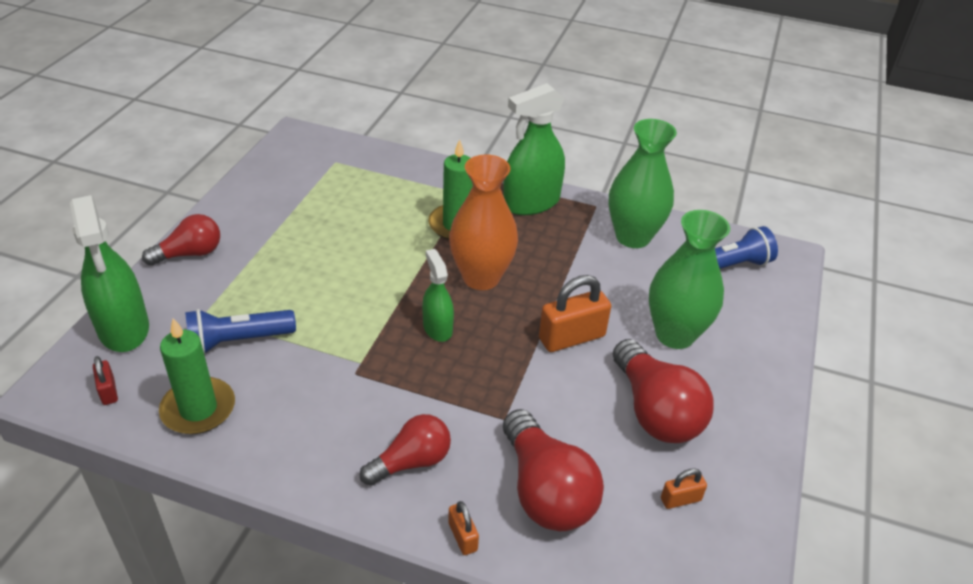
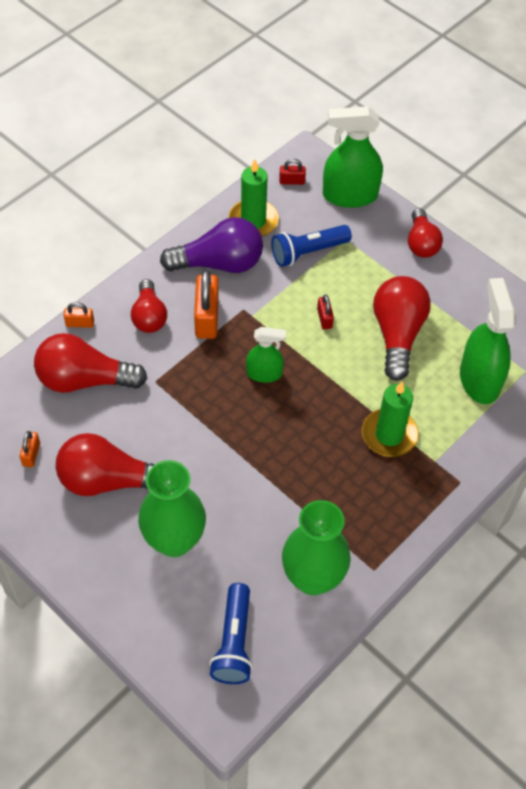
camera: 115 degrees right, 15 degrees up
blue flashlight [185,309,296,354] -> blue flashlight turned 120 degrees counterclockwise [271,225,352,267]
orange vase [449,155,518,290] -> none
green spray bottle [503,83,565,215] -> green spray bottle moved to [460,278,515,404]
orange padlock [539,275,611,352] -> orange padlock moved to [194,270,219,339]
none -> purple light bulb [160,217,263,273]
none -> red padlock [317,294,334,329]
none -> red light bulb [373,276,431,381]

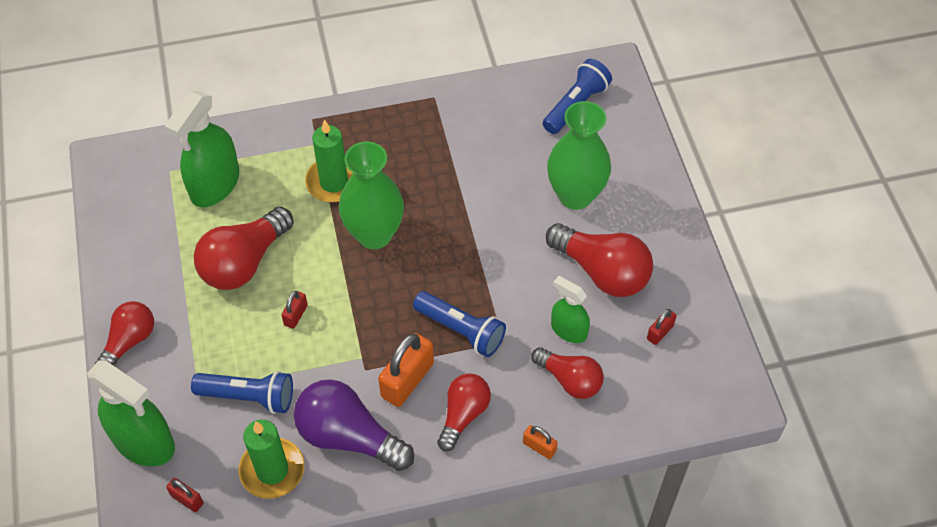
camera: 145 degrees left, 0 degrees up
orange padlock [19,431,40,467] -> red padlock [647,309,677,345]
red light bulb [34,333,147,393] -> red light bulb [531,347,604,399], size x0.64
green spray bottle [246,327,286,382] -> green spray bottle moved to [551,276,590,343]
green vase [282,500,351,595] -> green vase moved to [339,141,404,249]
none -> blue flashlight [413,291,506,357]

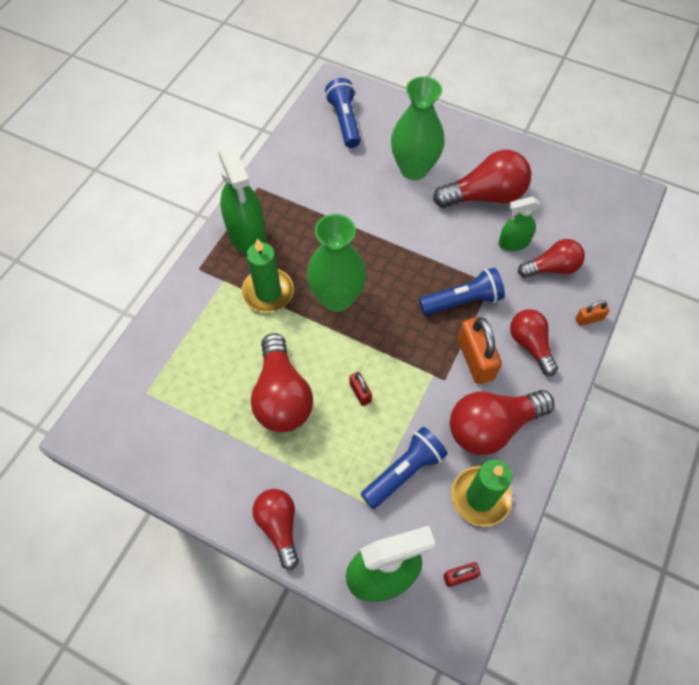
camera: 50 degrees left, 5 degrees up
green spray bottle [165,91,239,207] -> green spray bottle moved to [218,145,266,254]
purple light bulb [294,379,414,471] -> red light bulb [450,390,555,455]
red padlock [647,309,677,345] -> none

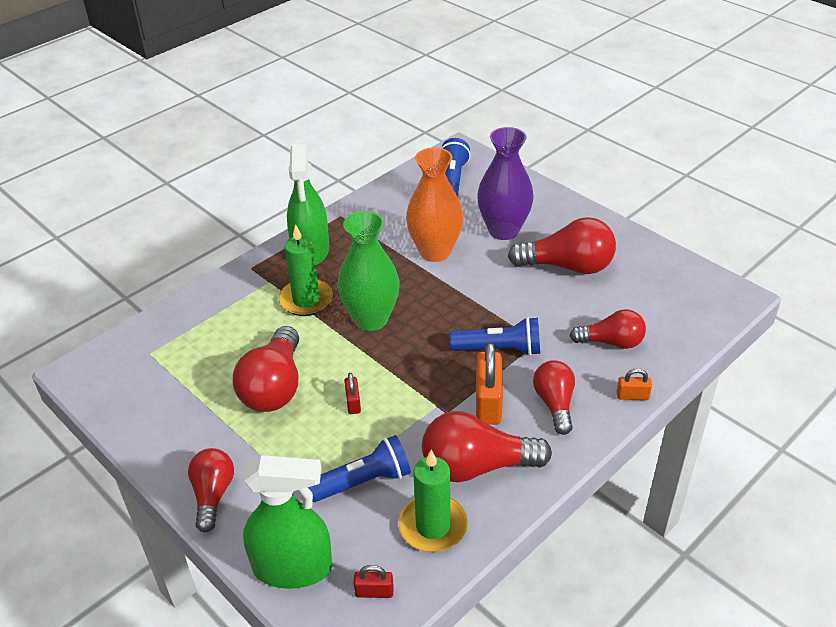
camera: 20 degrees right, 20 degrees down
green vase [391,76,445,180] -> purple vase [477,127,534,240]
green spray bottle [498,197,540,251] -> none
none -> orange vase [406,147,464,262]

